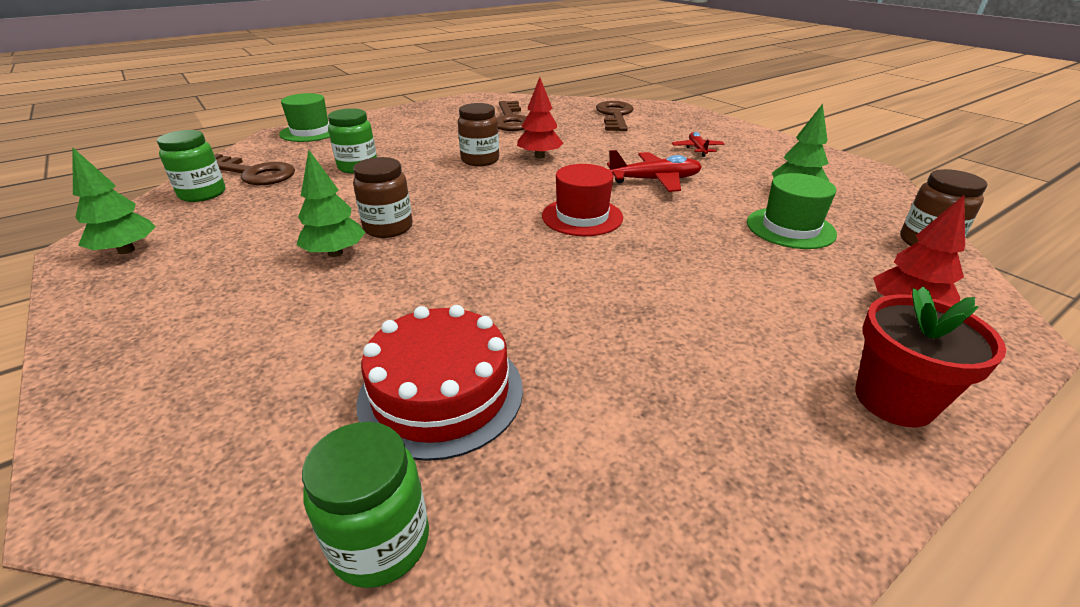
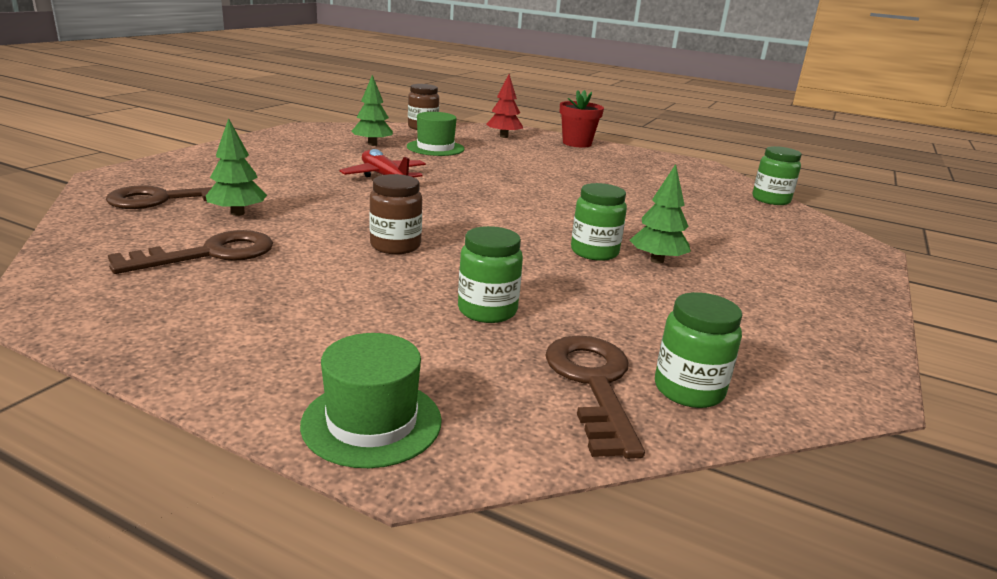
camera: 120 degrees left, 10 degrees down
green tree [73,148,156,254] -> green tree moved to [206,118,267,216]
brown jar [353,157,413,238] -> green jar [571,183,627,261]
red cake [356,305,523,461] -> none
red tree [517,77,563,159] -> none
red hat [542,164,623,236] -> none
red plane [672,132,725,157] -> none

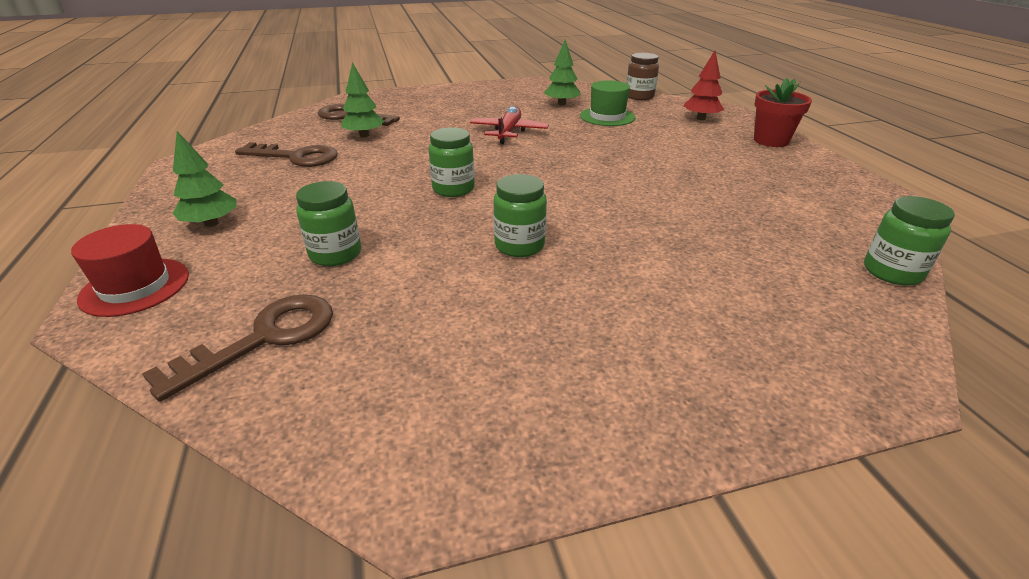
camera: 50 degrees right, 10 degrees up
green hat [300,333,442,468] -> red hat [71,224,189,317]
brown jar [369,174,422,254] -> none
green tree [630,164,691,264] -> green tree moved to [173,131,236,227]
green jar [655,292,742,408] -> green jar moved to [428,127,475,197]

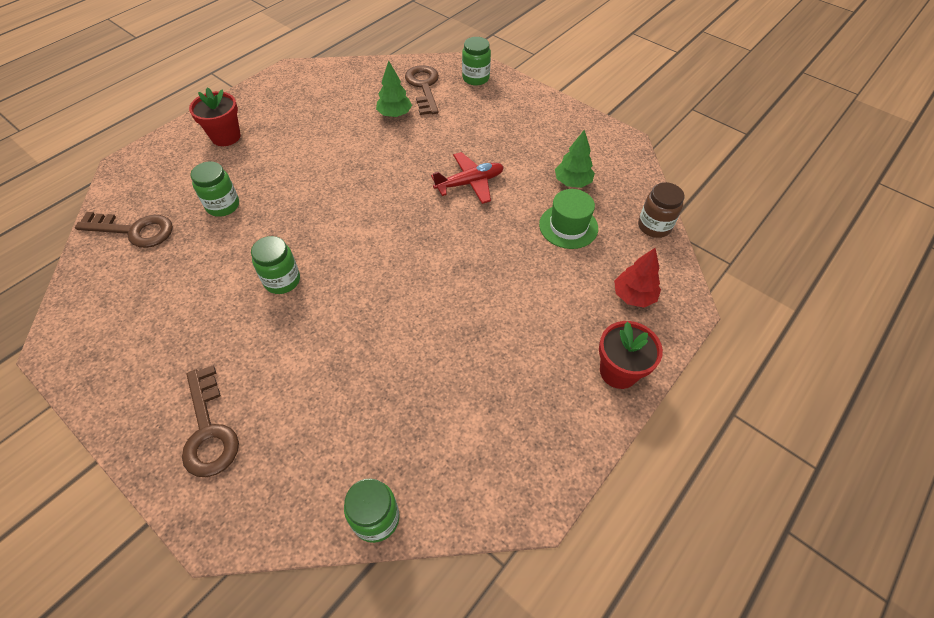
camera: 55 degrees right, 20 degrees up
red hat [71,224,189,317] -> none
green tree [173,131,236,227] -> red flower pot [189,87,241,146]
brown key [235,142,338,167] -> brown key moved to [182,365,239,477]
green jar [428,127,475,197] -> green jar moved to [462,37,491,86]

